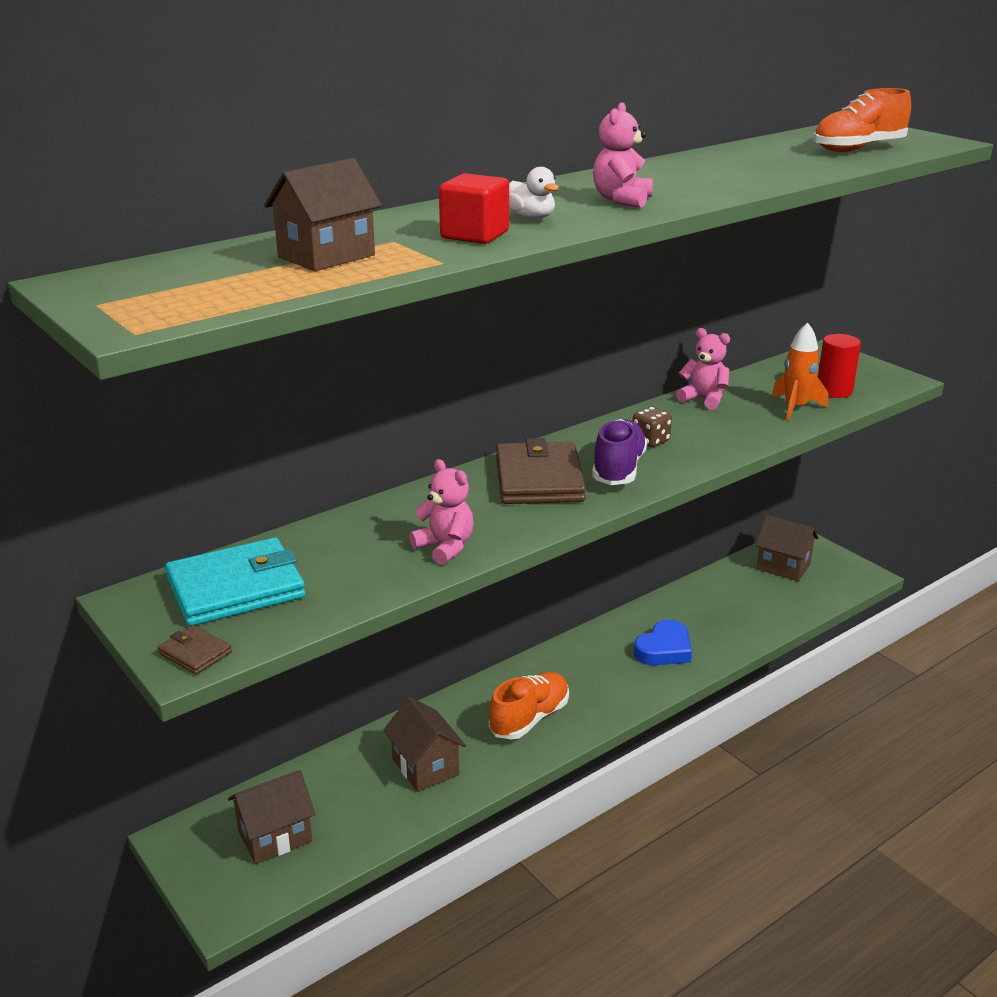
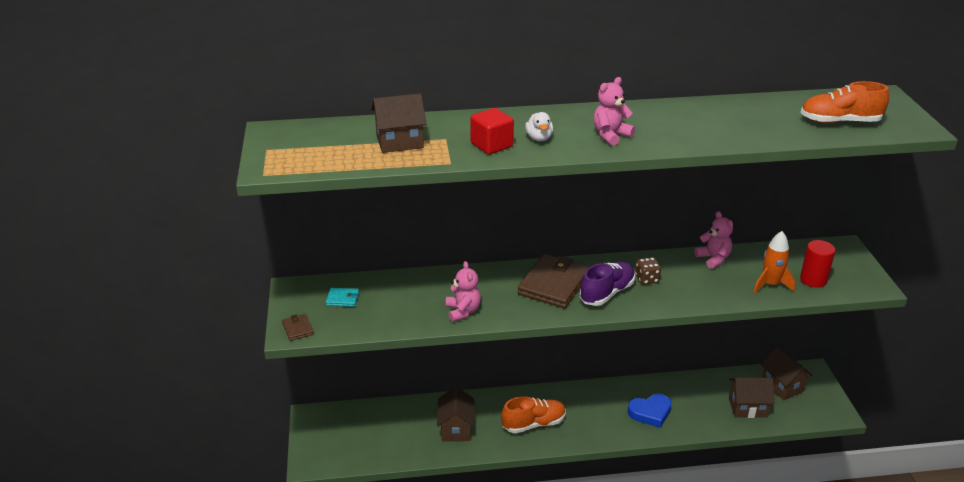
camera: 30 degrees right, 5 degrees up
turquoise wallet [165,537,305,626] -> turquoise wallet [326,288,359,307], size x0.45
brown house [228,770,315,864] -> brown house moved to [729,378,775,418]

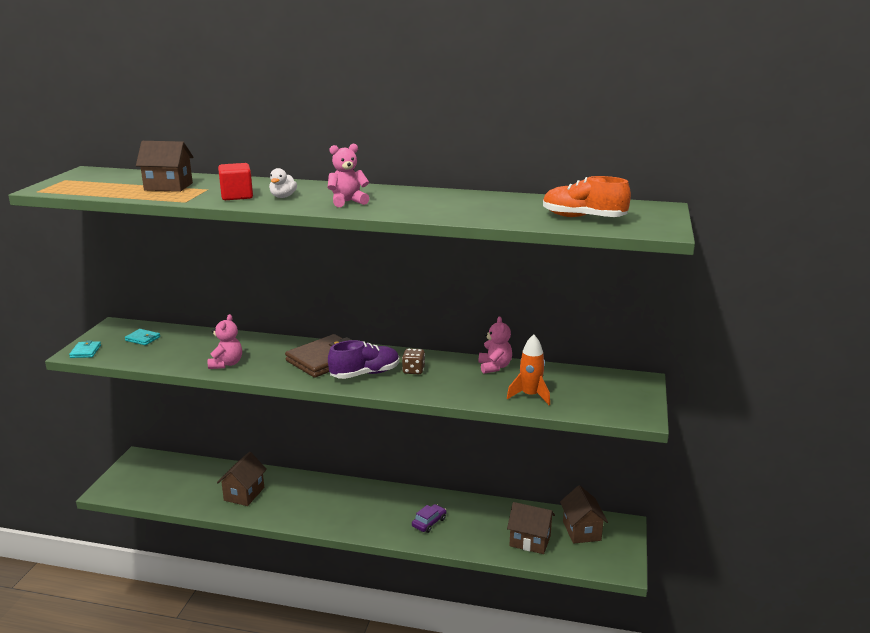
camera: 20 degrees right, 10 degrees down
brown wallet [282,314,314,341] -> turquoise wallet [69,340,101,358]
orange shoe [501,396,566,433] -> none
blue heart [627,394,672,428] -> purple car [412,504,446,533]
red cylinder [800,240,835,288] -> none

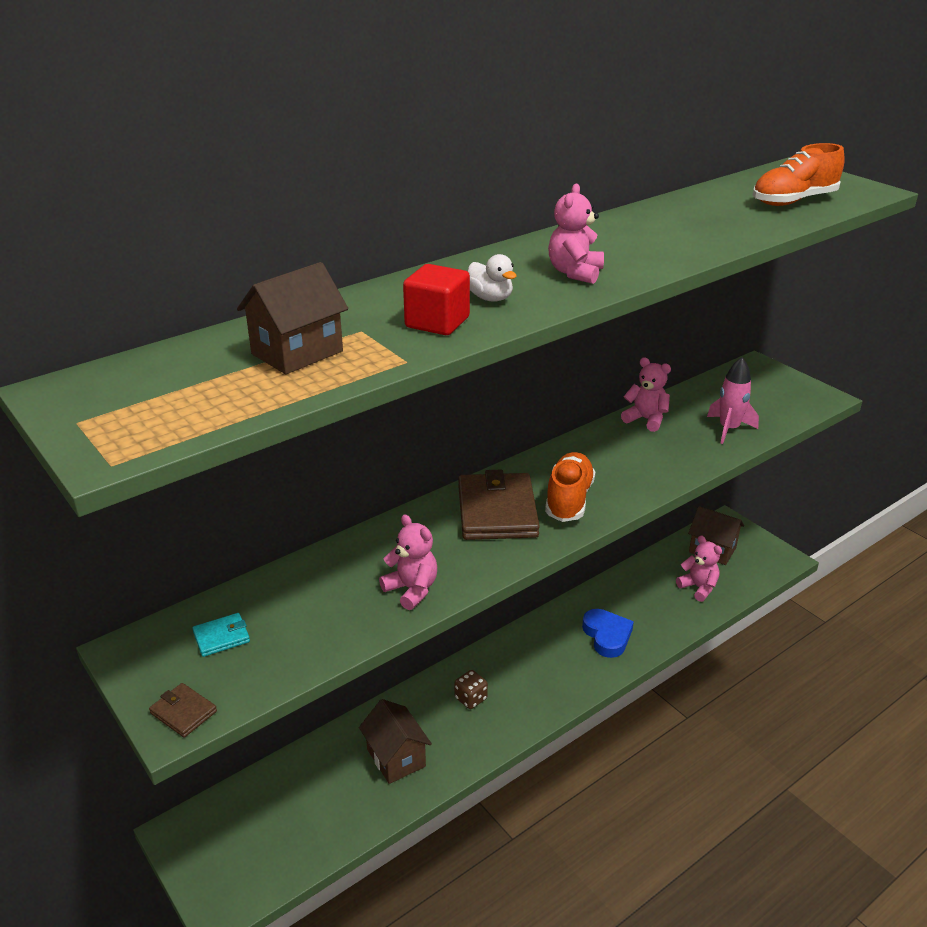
camera: 50 degrees left, 10 degrees up
turquoise wallet [69,340,101,358] -> brown wallet [149,683,217,738]
purple shoe [328,340,399,379] -> orange shoe [545,452,595,522]
brown dice [402,348,425,374] -> brown dice moved to [454,670,488,709]
purple car [412,504,446,533] -> blue heart [582,609,634,658]
orange rocket [507,334,550,405] -> pink rocket [707,357,759,444]
brown house [507,502,555,554] -> pink teddy bear [676,535,722,602]

